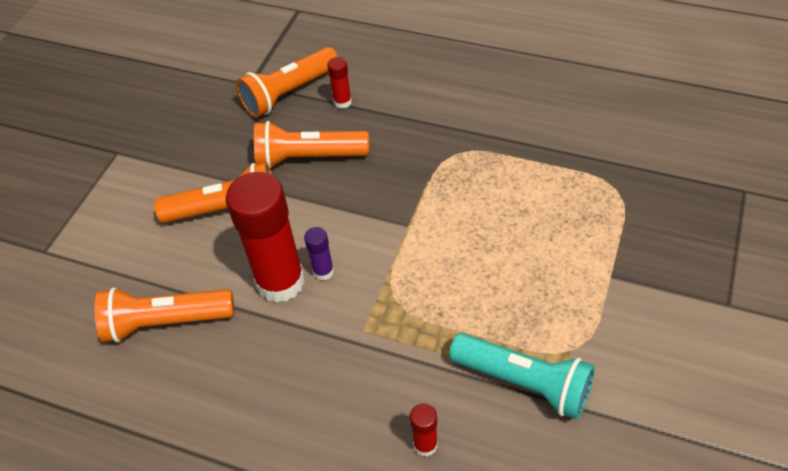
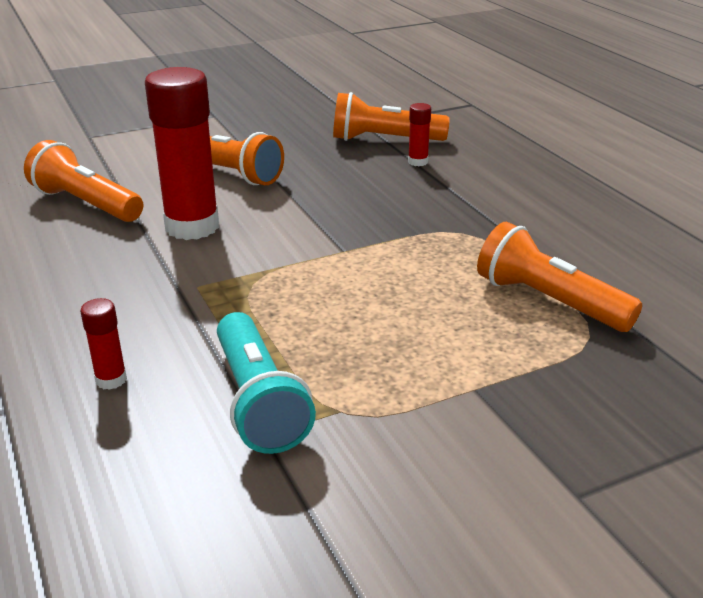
camera: 40 degrees right, 20 degrees down
orange flashlight [254,121,369,169] -> orange flashlight moved to [477,221,642,332]
purple glue stick [304,227,334,281] -> none

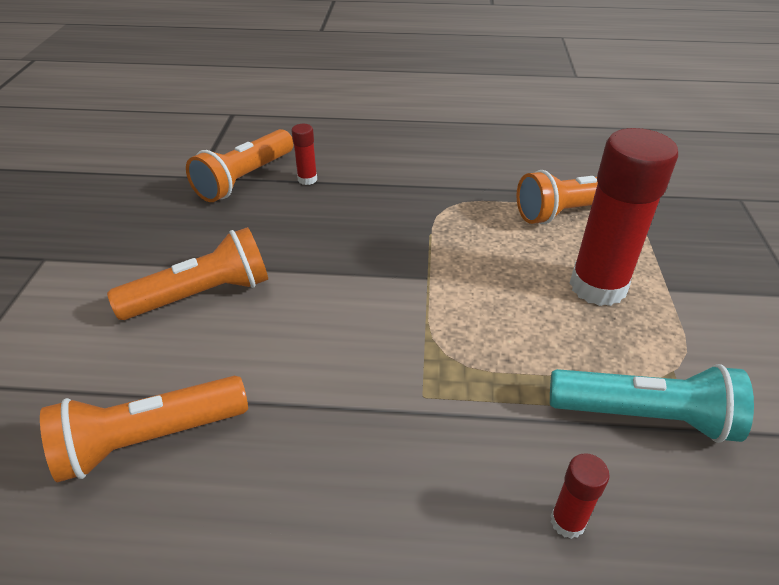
camera: 60 degrees left, 10 degrees up
red glue stick [145,67,219,240] -> red glue stick moved to [570,128,678,306]

